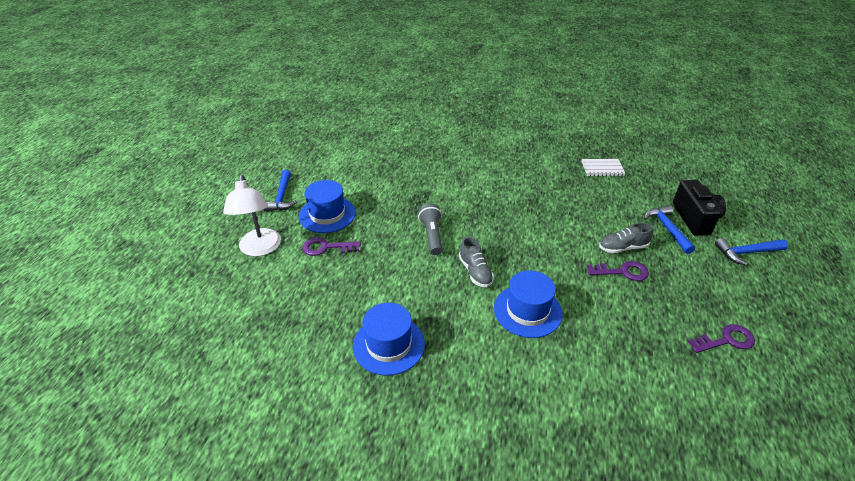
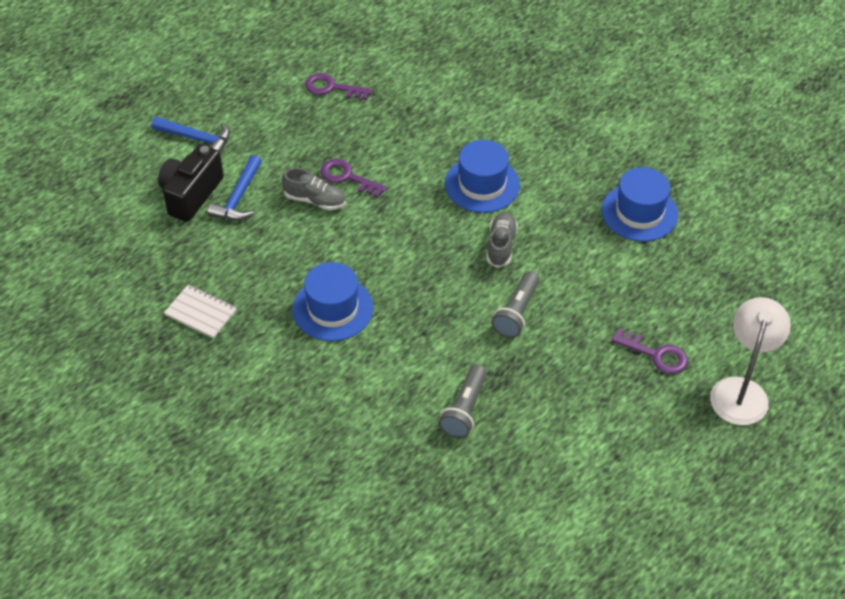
camera: 150 degrees left, 10 degrees up
blue hammer [263,170,297,211] -> none
blue hat [299,180,356,233] -> blue hat moved to [293,262,373,341]
none -> grey flashlight [438,364,487,438]

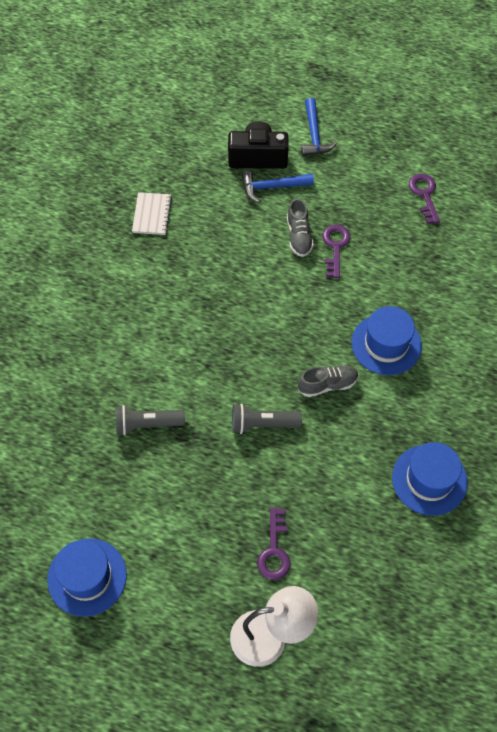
camera: 65 degrees right, 10 degrees up
blue hat [293,262,373,341] -> blue hat moved to [47,538,127,617]

